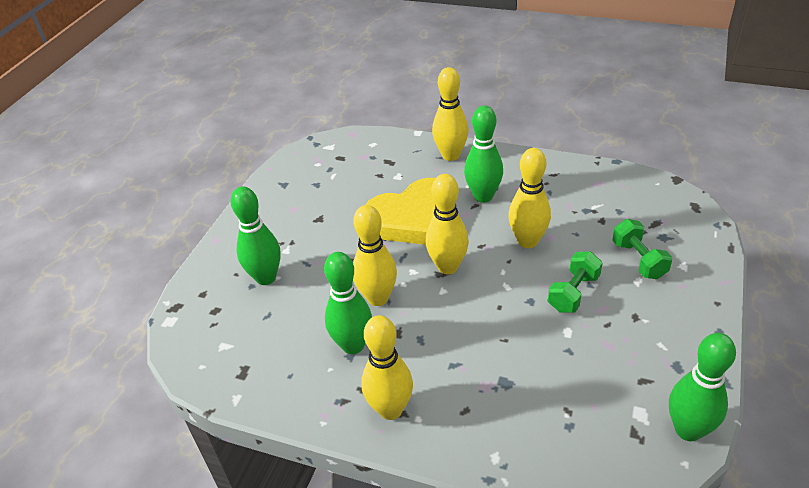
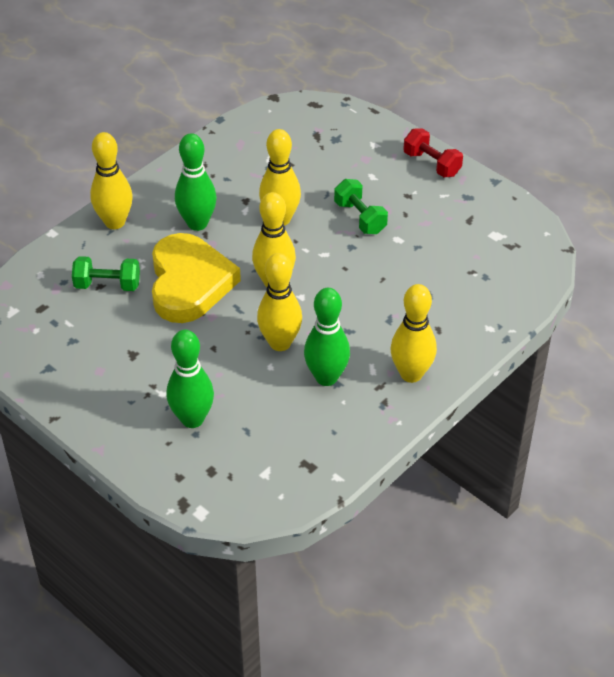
camera: 70 degrees left, 5 degrees up
green dumbbell [612,219,672,279] -> green dumbbell moved to [72,256,140,291]
green bowling pin [669,333,736,441] -> none
none -> red dumbbell [404,128,463,177]

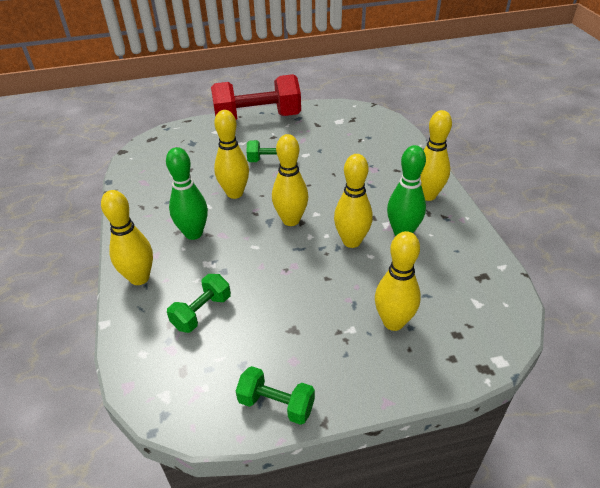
camera: 55 degrees left, 5 degrees down
yellow heart [152,233,241,323] -> none
green bowling pin [166,330,214,428] -> yellow bowling pin [375,231,421,331]
red dumbbell [404,128,463,177] -> red dumbbell [211,74,301,120], size x2.02
none -> green dumbbell [236,366,315,425]

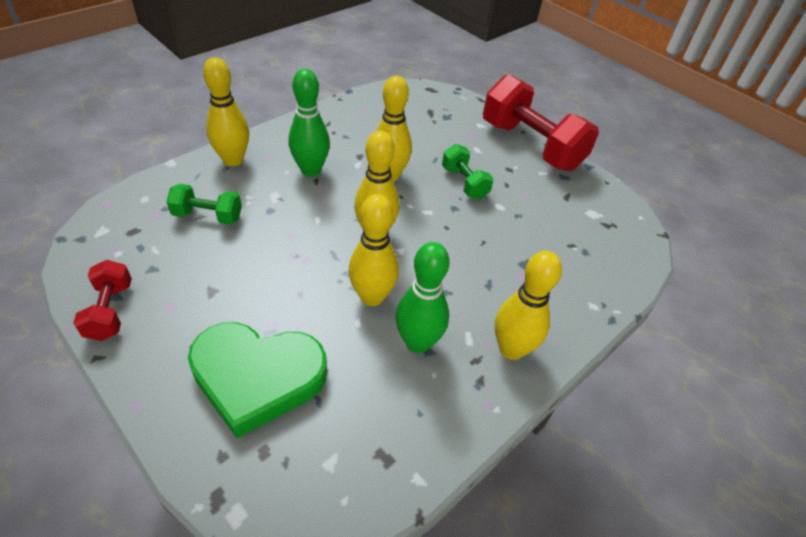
camera: 55 degrees right, 5 degrees up
green dumbbell [236,366,315,425] -> red dumbbell [73,260,132,341]
yellow bowling pin [375,231,421,331] -> green heart [188,322,327,438]

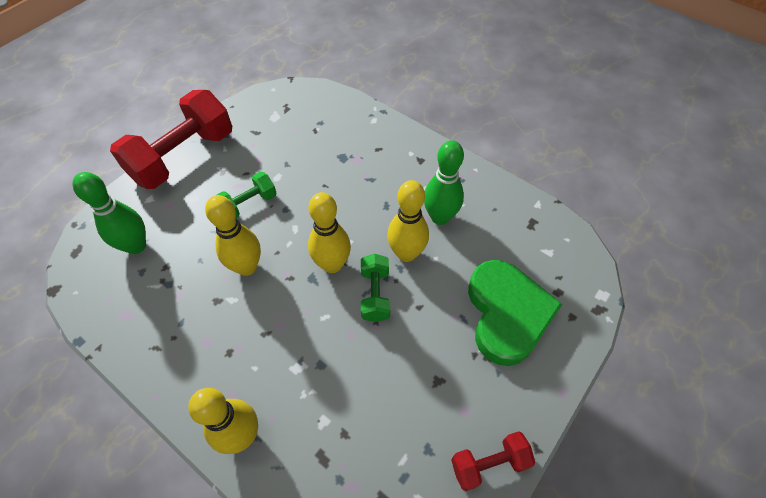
camera: 95 degrees left, 10 degrees up
green dumbbell [167,184,242,225] -> green dumbbell moved to [361,254,390,322]
green bowling pin [289,69,330,177] -> green bowling pin moved to [73,172,146,254]
yellow bowling pin [495,251,562,360] -> none

